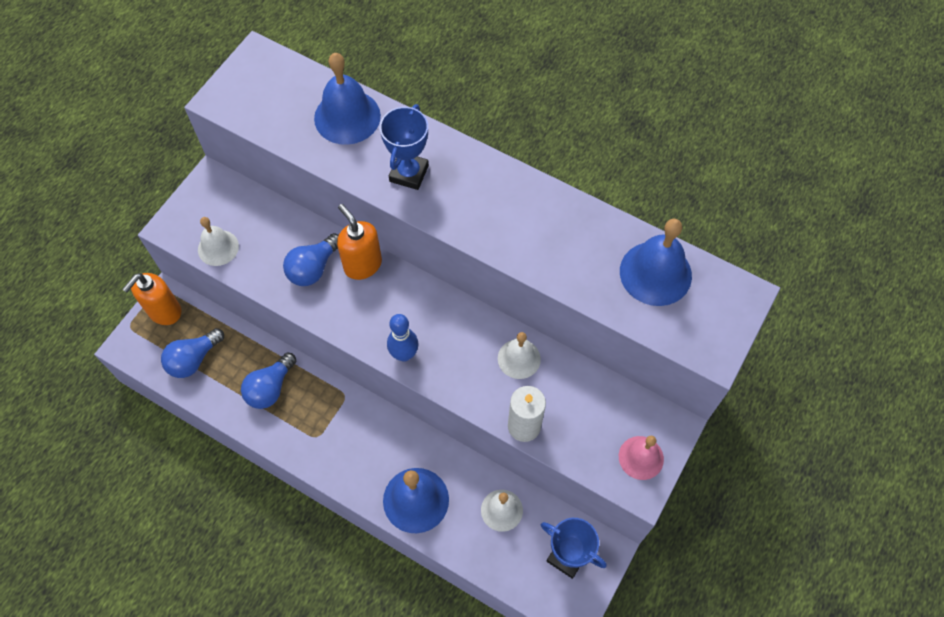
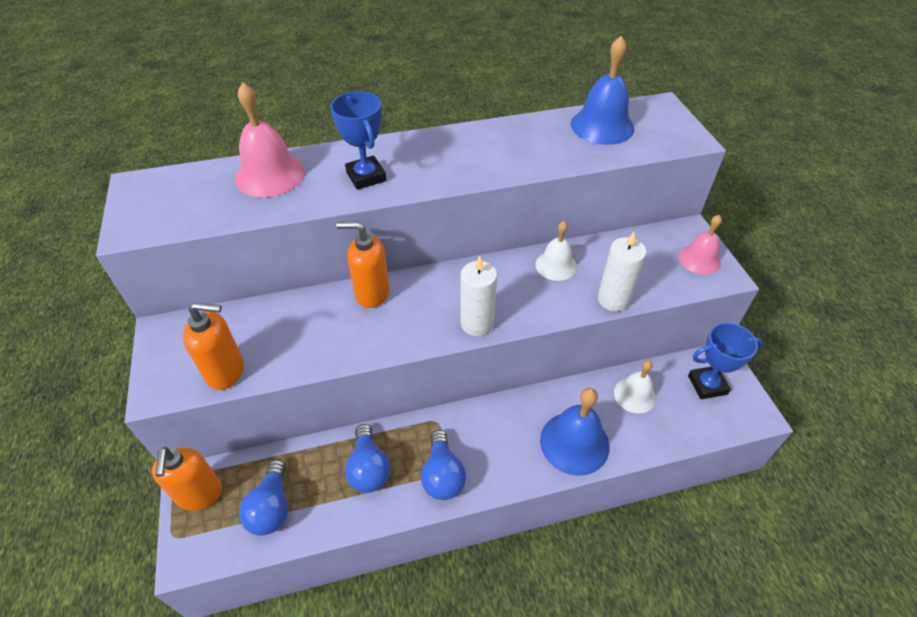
camera: 45 degrees left, 15 degrees down
white bell [198,217,239,266] -> orange soap dispenser [183,302,244,390]
blue light bulb [283,233,339,286] -> blue light bulb moved to [421,430,466,500]
blue bell [314,53,381,145] -> pink bell [235,82,305,198]
blue bowling pin [387,314,419,362] -> white candle [460,256,497,336]

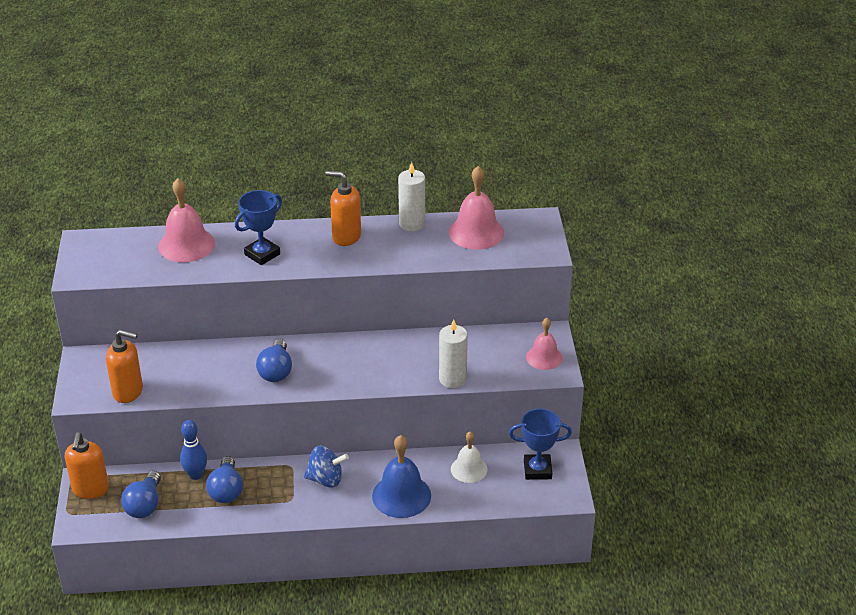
camera: 10 degrees right, 10 degrees down
blue trophy [330,91,386,190] -> blue trophy turned 60 degrees clockwise [235,190,282,265]
orange soap dispenser [336,222,389,308] -> orange soap dispenser moved to [325,171,361,246]
blue light bulb [421,430,466,500] -> blue light bulb moved to [256,339,292,382]
white candle [460,256,497,336] -> white candle moved to [398,162,425,232]
white bell [535,221,577,281] -> none
blue bell [571,36,634,145] -> pink bell [449,166,504,250]
none -> blue bowling pin [180,420,207,480]
none -> blue spinning top [304,446,349,488]

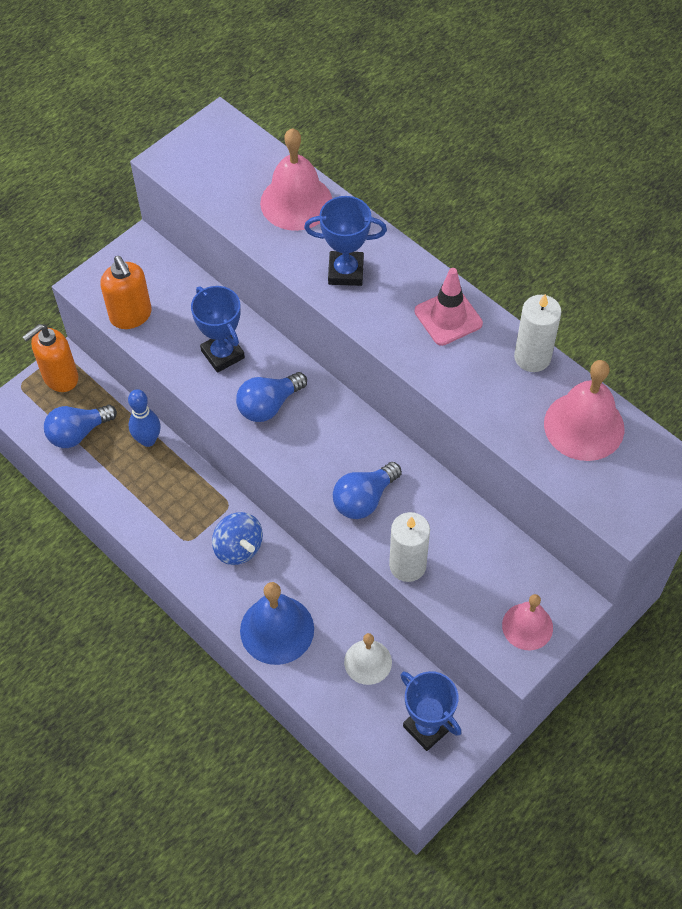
camera: 50 degrees right, 20 degrees up
blue light bulb [206,456,243,503] -> blue light bulb moved to [333,462,402,519]
orange soap dispenser [325,171,361,246] -> pink traffic cone [415,268,483,346]
none -> blue trophy [191,286,245,373]

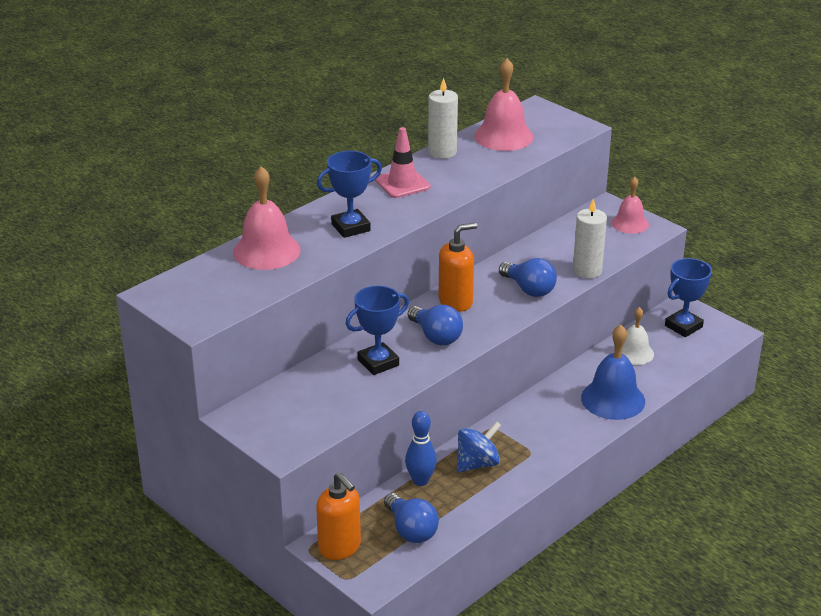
camera: 90 degrees left, 25 degrees down
orange soap dispenser [100,256,152,329] -> orange soap dispenser moved to [438,223,477,312]
blue spinning top [212,512,263,565] -> blue spinning top moved to [457,421,502,473]
blue trophy [304,196,387,286] -> blue trophy turned 60 degrees clockwise [317,151,382,238]

